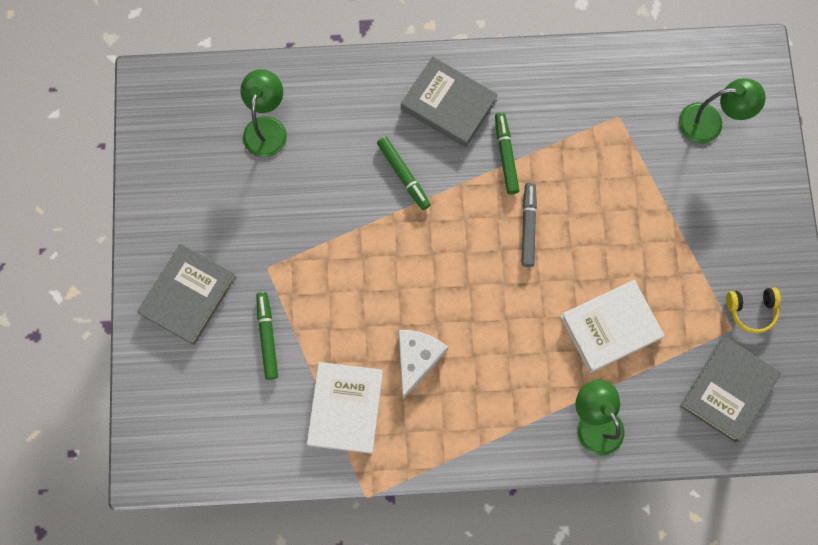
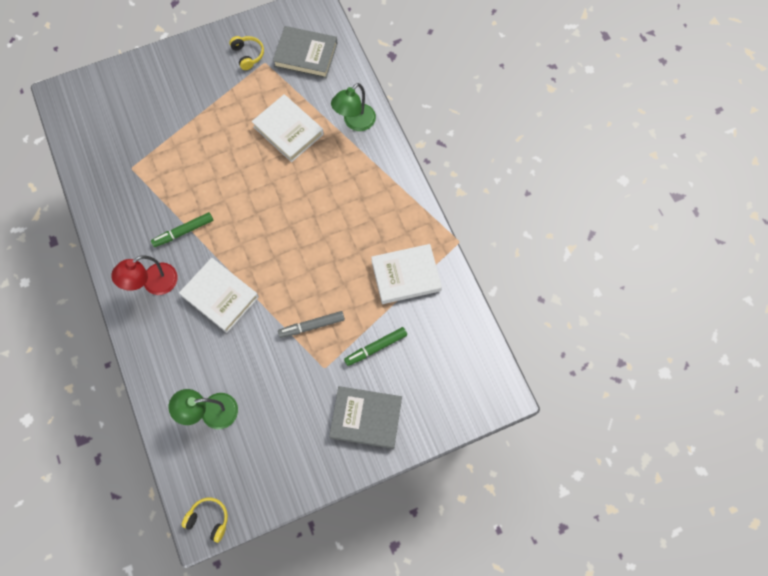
camera: 110 degrees left, 5 degrees down
green marker [377,137,431,210] -> white book [179,258,259,333]
white cheese [398,330,448,399] -> none
grey book [401,56,498,147] -> red lamp [111,255,178,295]
grey marker [522,182,537,267] -> grey marker moved to [278,311,345,338]
green lamp [679,78,766,144] -> none
none -> yellow headphones [182,498,228,543]

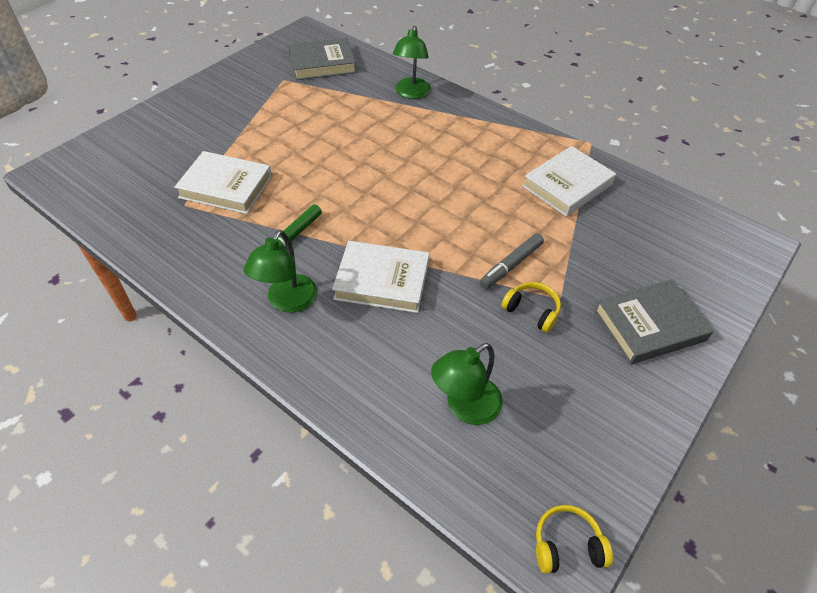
camera: 30 degrees left, 20 degrees down
red lamp [111,255,178,295] -> green lamp [244,230,317,313]
yellow headphones [229,36,264,70] -> yellow headphones moved to [501,282,561,333]
white book [252,94,324,162] -> white book moved to [174,151,272,214]
green marker [344,327,407,366] -> none

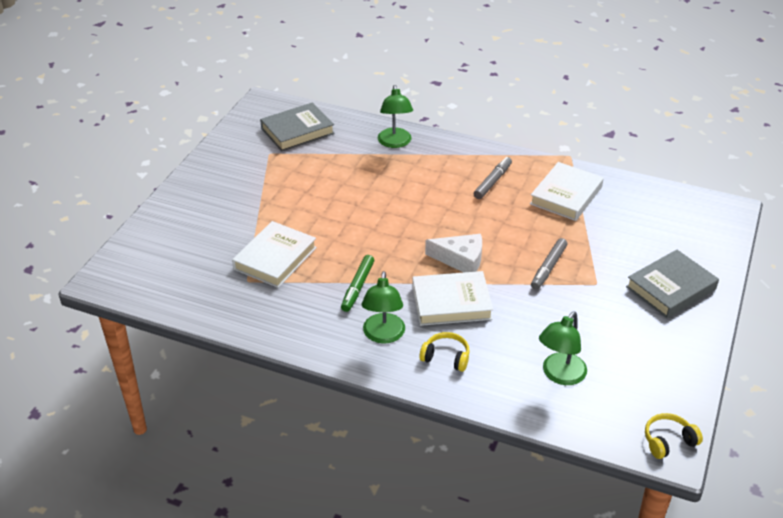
camera: 15 degrees left, 10 degrees down
white book [174,151,272,214] -> white book turned 60 degrees counterclockwise [232,221,317,288]
yellow headphones [501,282,561,333] -> yellow headphones moved to [419,332,470,372]
none -> white cheese [425,234,482,273]
none -> grey marker [474,157,512,199]

